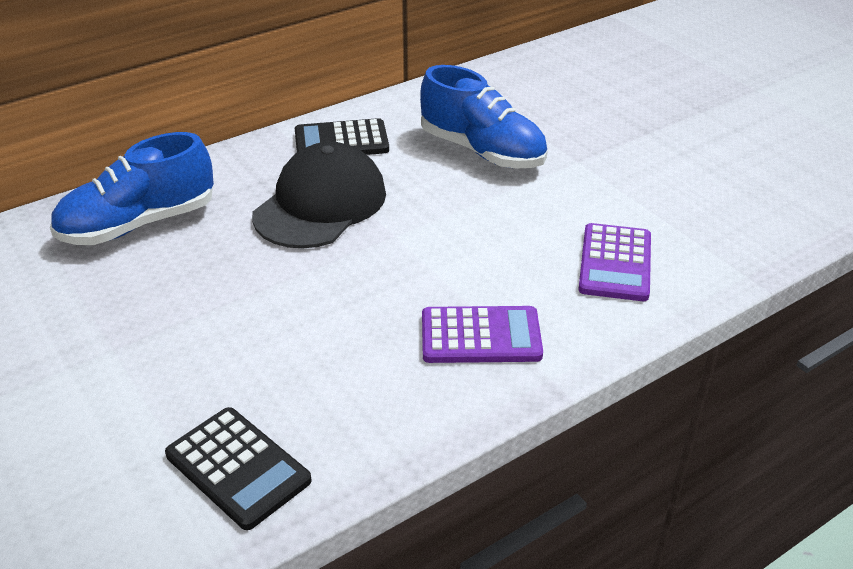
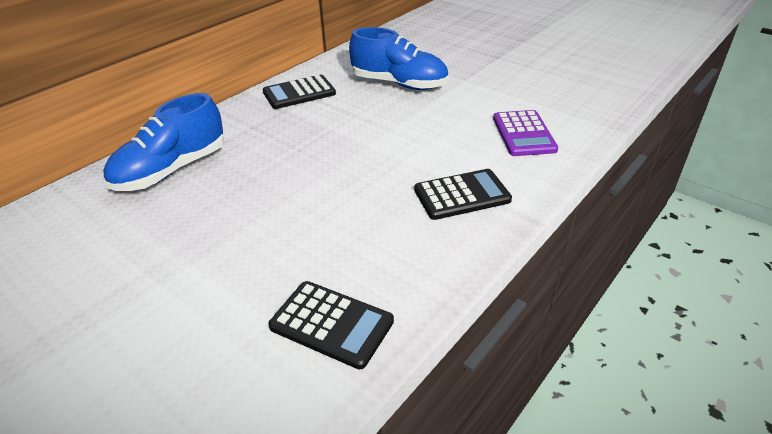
camera: 15 degrees left, 0 degrees up
black cap [252,142,386,248] -> none
purple calculator [422,306,543,363] -> black calculator [414,169,512,220]

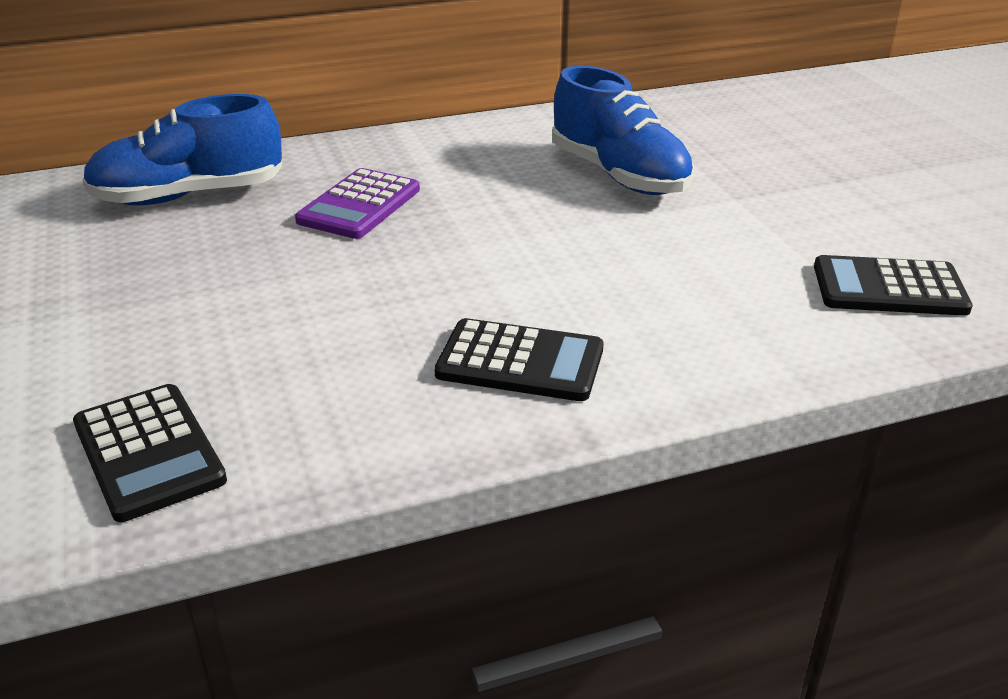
camera: 30 degrees right, 5 degrees down
black calculator [263,75,336,109] -> black calculator moved to [814,255,973,316]
purple calculator [493,110,558,156] -> purple calculator moved to [295,168,420,239]

